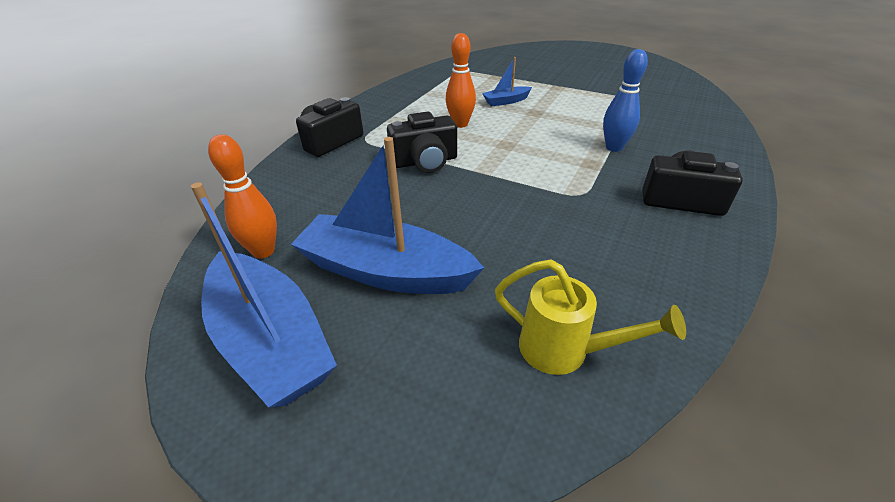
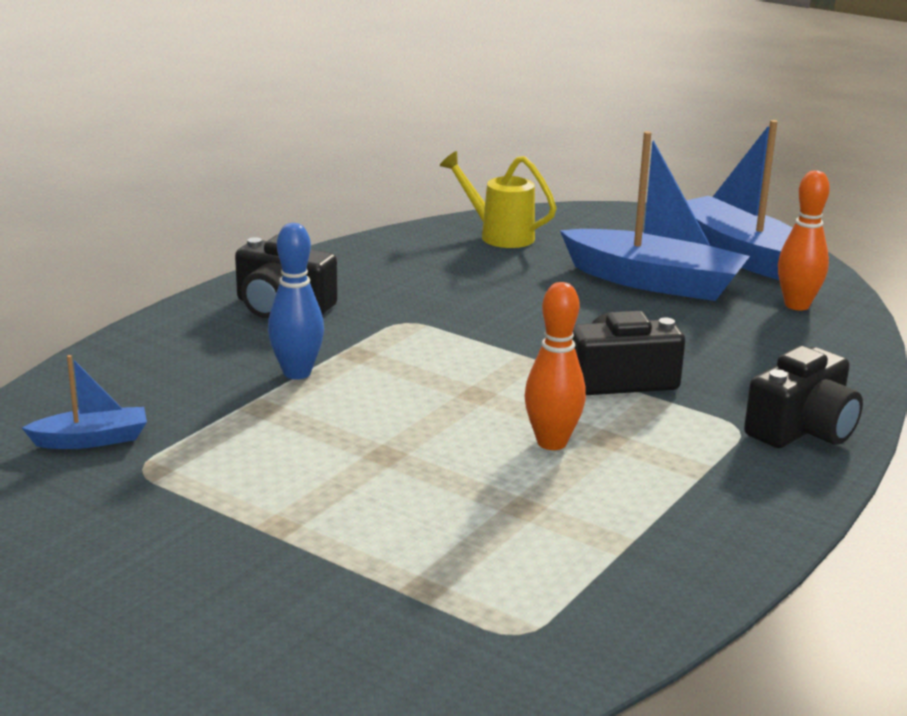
camera: 175 degrees left, 15 degrees down
blue boat [482,57,532,106] -> blue boat moved to [22,355,147,449]

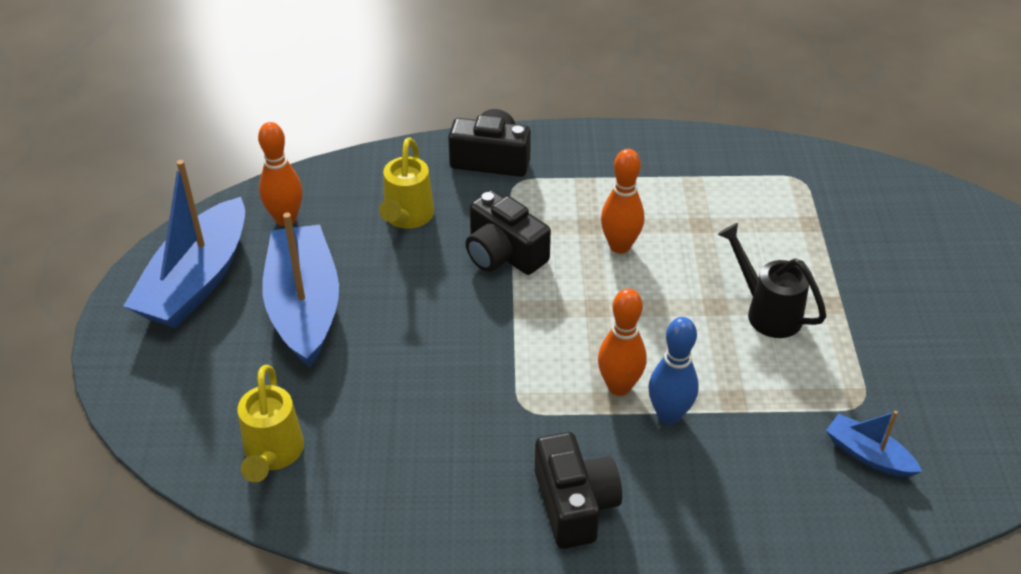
camera: 125 degrees left, 20 degrees up
none -> yellow watering can [379,137,434,229]
none -> orange bowling pin [598,288,646,396]
none -> black watering can [717,223,826,338]

